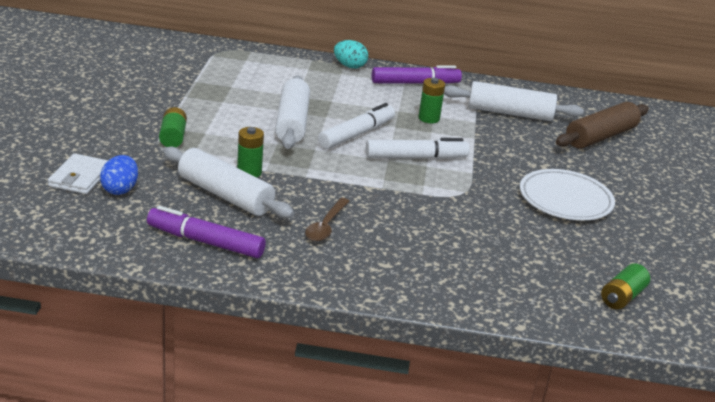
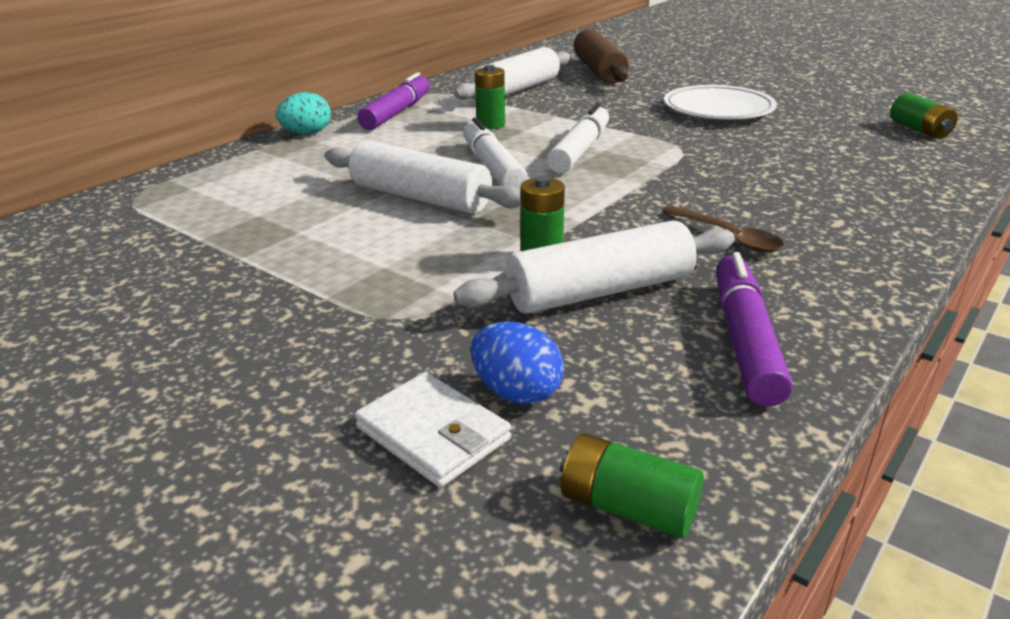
camera: 55 degrees left, 0 degrees up
purple marker [147,206,266,258] -> purple marker turned 135 degrees clockwise [716,252,792,407]
green battery [159,107,187,147] -> green battery moved to [560,433,704,538]

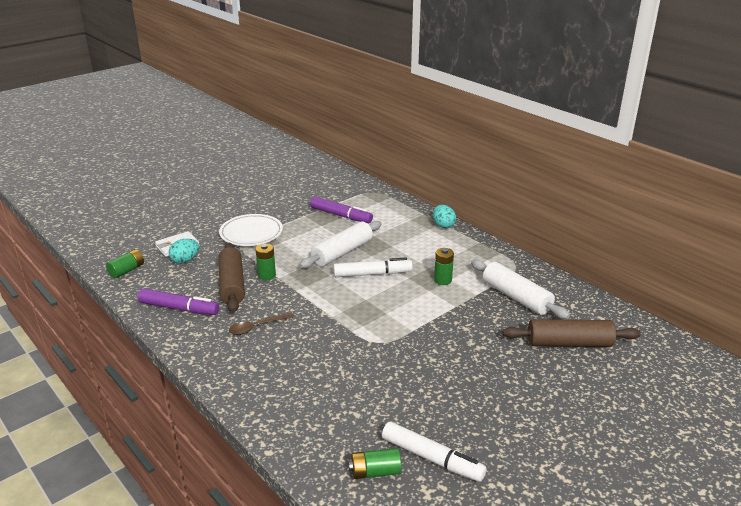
camera: 100 degrees right, 0 degrees up
purple marker [357,72,430,130] -> purple marker moved to [310,197,373,223]
white rolling pin [453,220,735,314] -> brown rolling pin [218,243,245,312]
blue egg [471,322,564,404] -> turquoise egg [169,239,199,263]
white marker [547,103,609,173] -> white marker moved to [382,422,486,482]
white plate [664,85,777,119] -> white plate moved to [219,214,283,246]

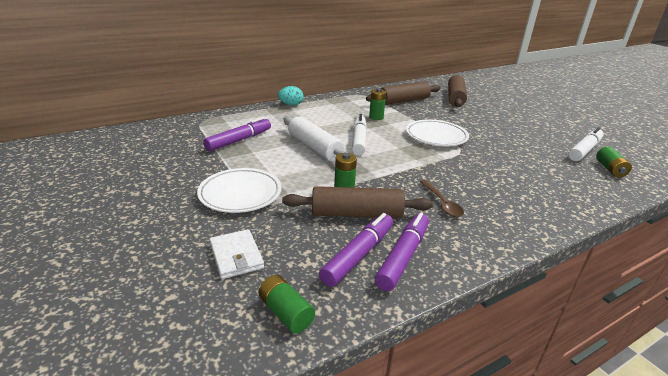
camera: 80 degrees left, 0 degrees up
turquoise egg [169,239,199,263] -> none
white rolling pin [471,259,570,319] -> brown rolling pin [366,81,441,105]
none -> purple marker [319,213,393,287]
none -> white plate [406,119,469,146]

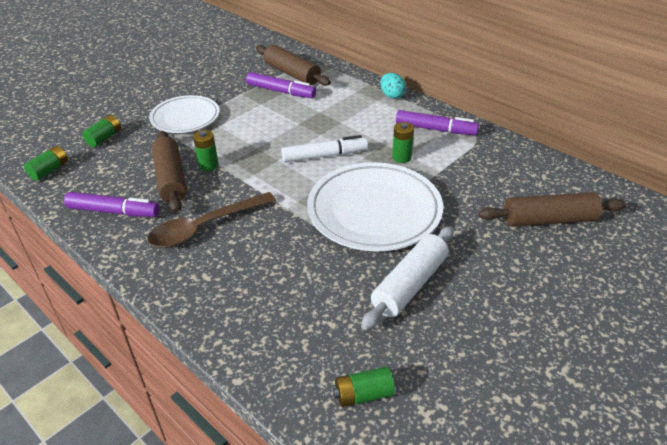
camera: 75 degrees right, 10 degrees up
white wallet [210,229,264,279] -> green battery [82,115,121,147]
white rolling pin [284,116,347,162] -> white rolling pin moved to [361,226,454,330]
purple marker [319,213,393,287] -> purple marker moved to [396,110,479,135]
brown rolling pin [366,81,441,105] -> brown rolling pin moved to [256,45,331,86]
white plate [406,119,469,146] -> white plate [307,162,443,251], size x1.60
brown spoon [420,180,464,217] -> brown spoon [147,192,276,248], size x1.78
white marker [568,127,604,161] -> none

